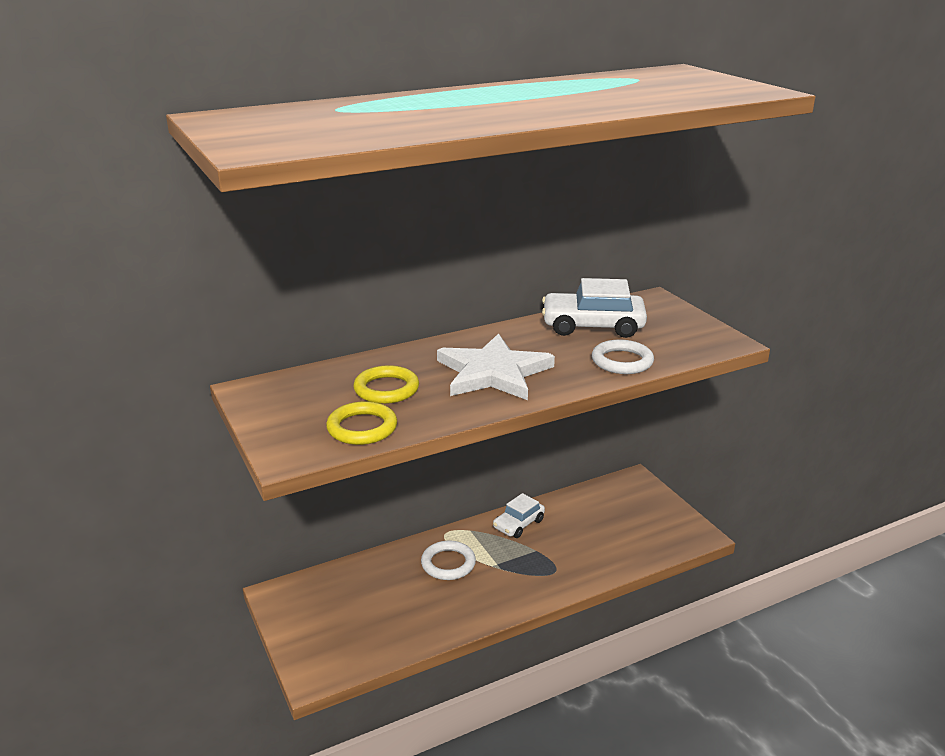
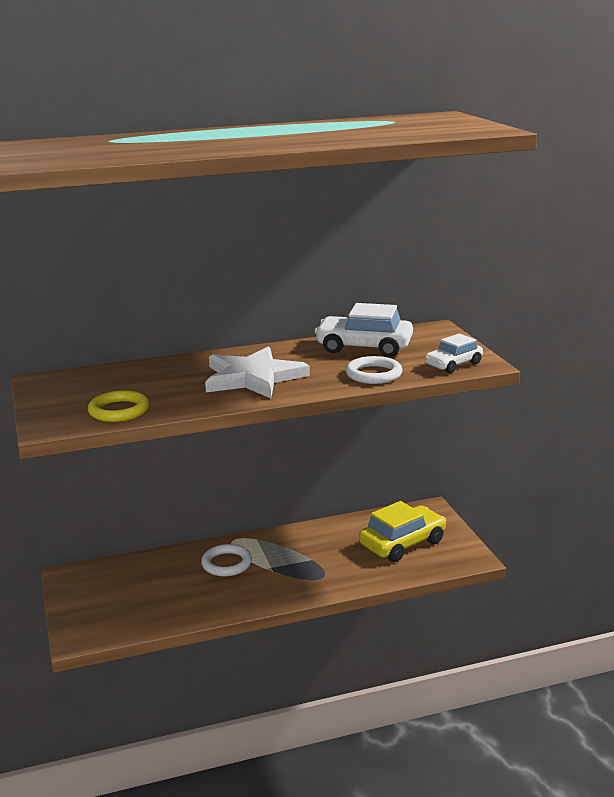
camera: 10 degrees right, 5 degrees down
yellow ring [354,365,419,404] -> none
white car [493,493,545,538] -> white car moved to [425,334,483,373]
none -> yellow car [359,501,446,562]

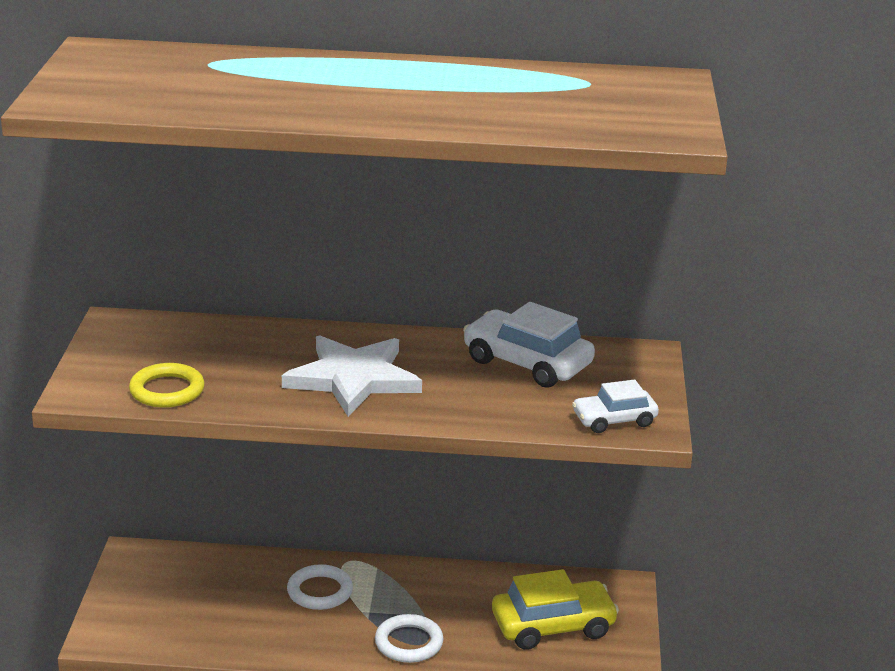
camera: 20 degrees right, 5 degrees up
white ring [346,356,402,384] -> white ring moved to [375,614,444,663]

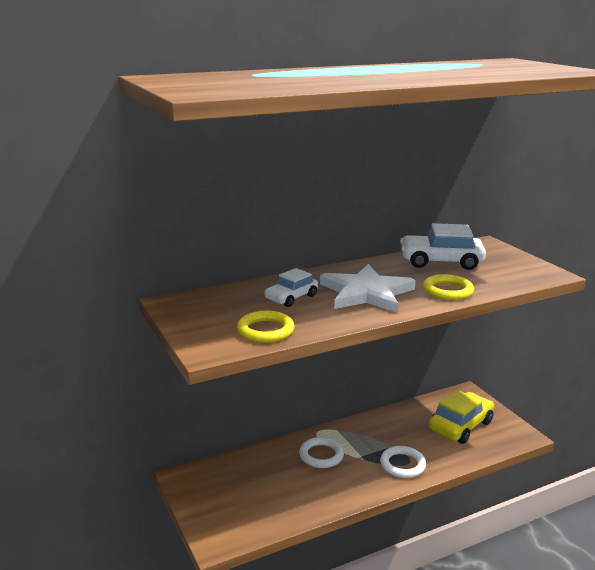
camera: 30 degrees left, 5 degrees down
white car [572,379,659,433] -> white car moved to [264,268,318,307]
none -> yellow ring [423,274,474,300]

